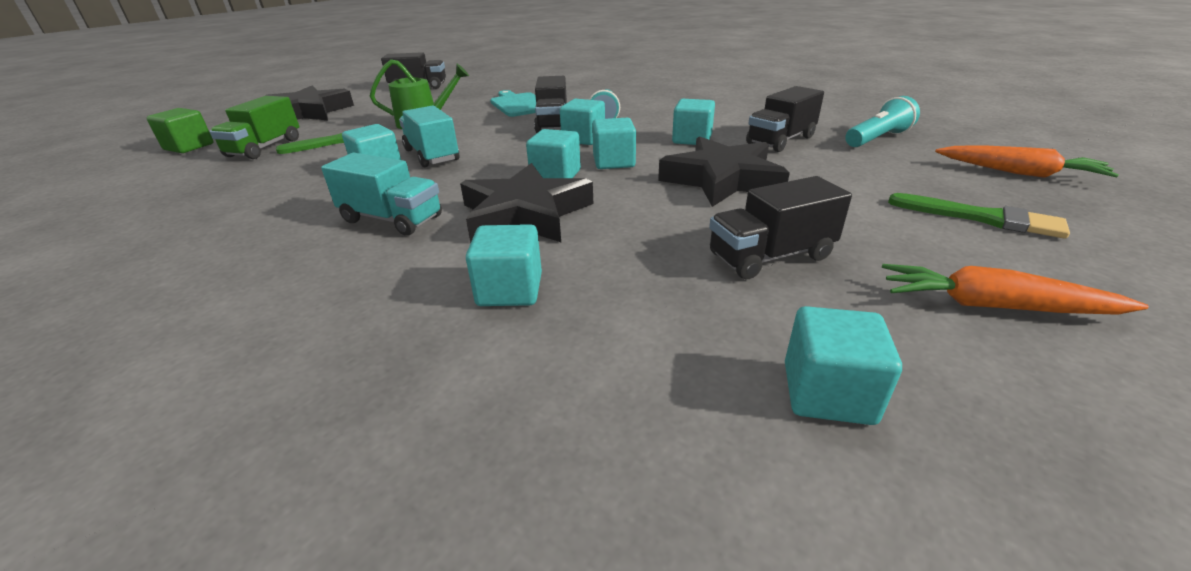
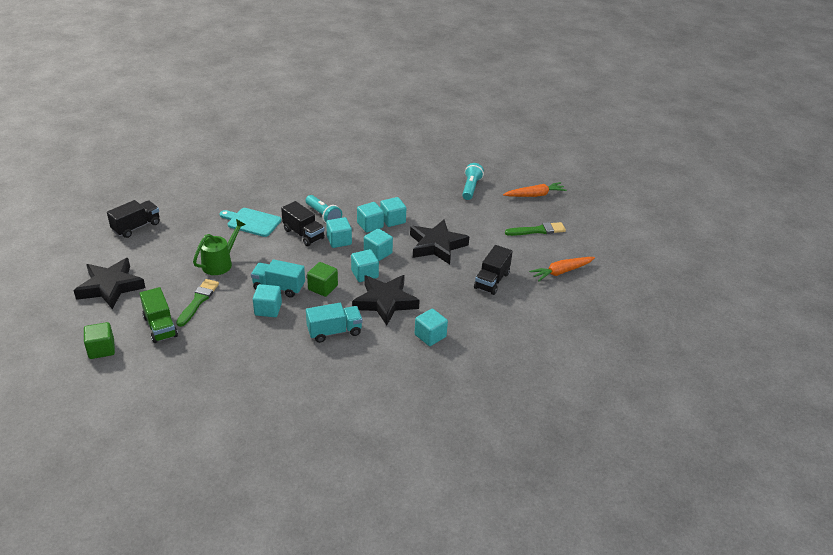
camera: 45 degrees left, 5 degrees up
black truck [746,86,824,152] -> none
turquoise cube [785,306,902,425] -> turquoise cube moved to [357,202,384,233]
none -> green cube [307,262,338,297]

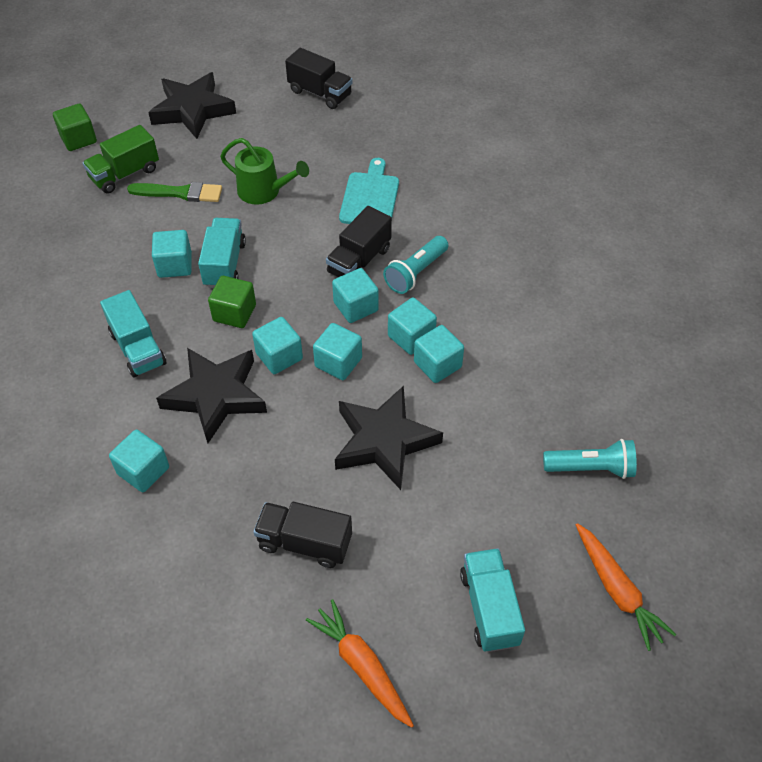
camera: 80 degrees right, 15 degrees up
green brush [505,222,566,236] -> turquoise truck [460,548,525,652]

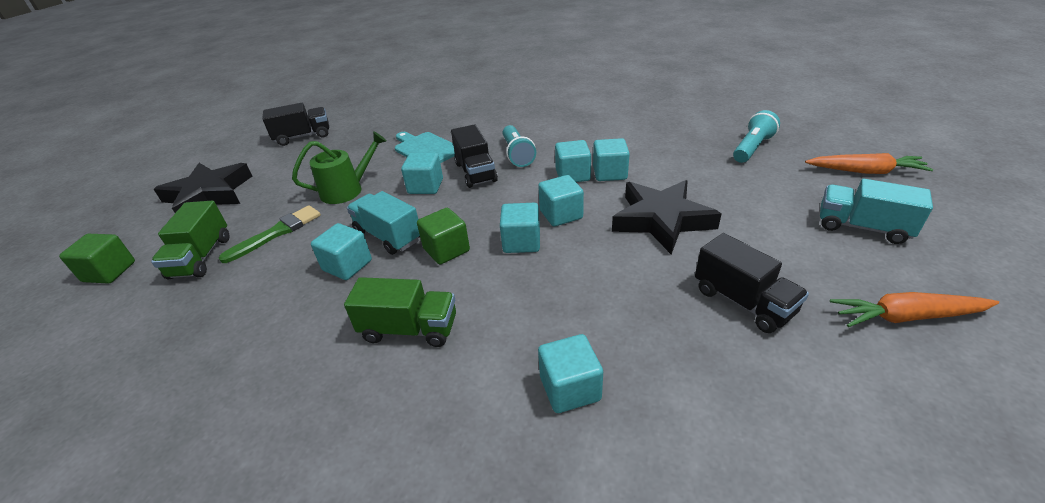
camera: 50 degrees left, 15 degrees down
turquoise truck [100,290,167,378] -> green truck [344,277,456,347]
black star [156,348,267,443] -> none
black truck [253,502,352,568] -> black truck turned 90 degrees counterclockwise [695,233,809,333]
turquoise cube [332,268,379,323] -> turquoise cube moved to [401,153,443,194]

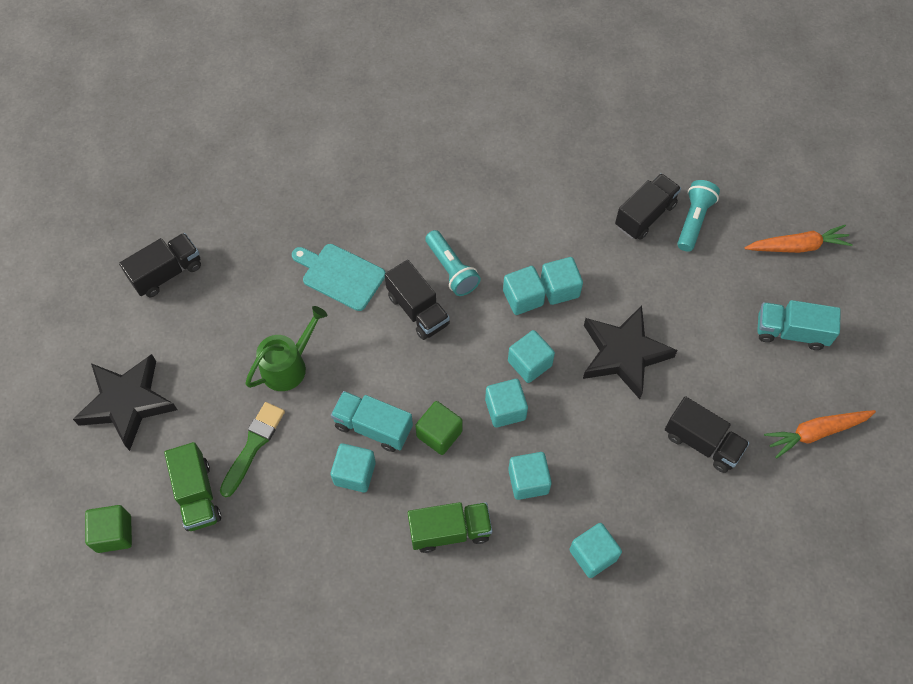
camera: 20 degrees left, 25 degrees up
turquoise cube [401,153,443,194] -> turquoise cube moved to [508,452,552,500]
none -> black truck [615,173,681,240]

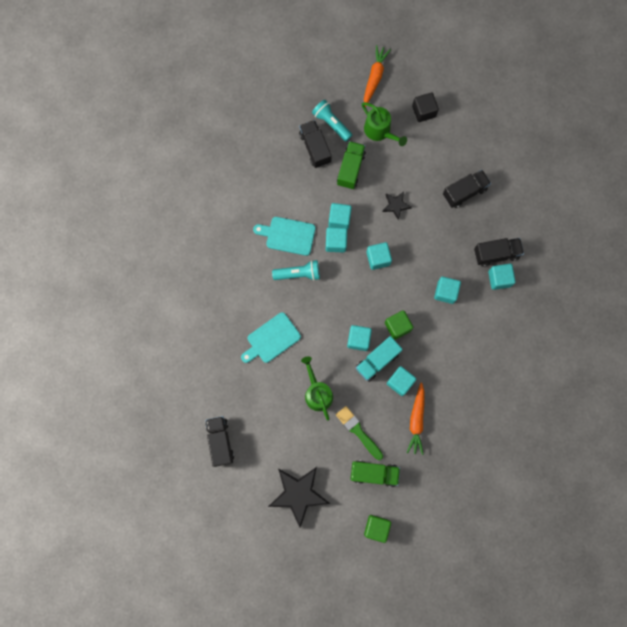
camera: 65 degrees left, 15 degrees up
black truck [385,260,450,340] -> black truck moved to [474,238,524,267]
green truck [408,502,492,553] -> green truck moved to [337,141,366,189]
turquoise cube [485,379,528,428] -> turquoise cube moved to [347,325,372,351]
black star [583,305,678,399] -> black star [382,192,412,220], size x0.50
turquoise truck [757,300,841,350] -> black cube [412,92,439,122]
orange carrot [764,410,876,459] -> orange carrot moved to [407,382,424,455]
none -> turquoise cutting board [253,217,316,256]
none -> green watering can [362,102,407,146]

